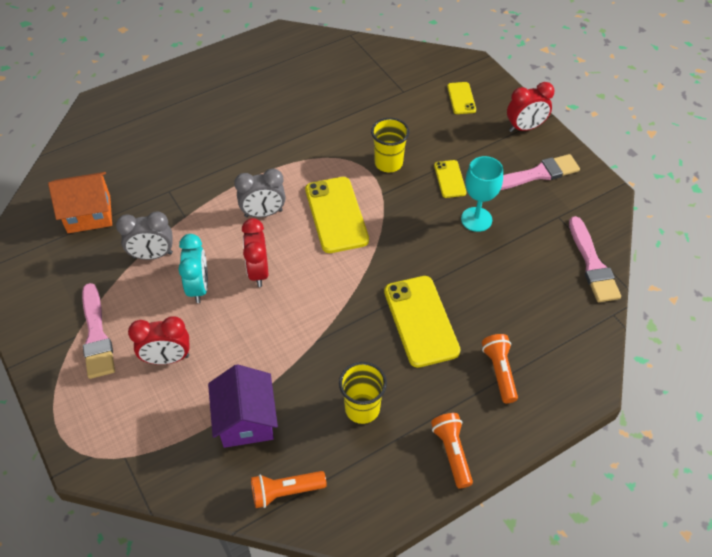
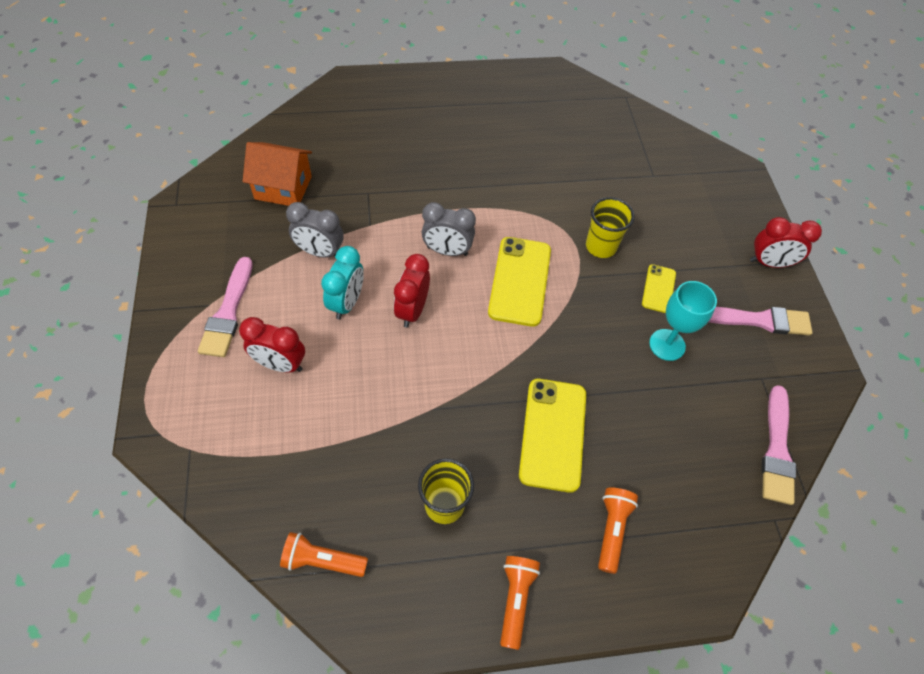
camera: 20 degrees right, 5 degrees up
purple house [208,364,278,448] -> none
yellow phone [447,82,476,114] -> none

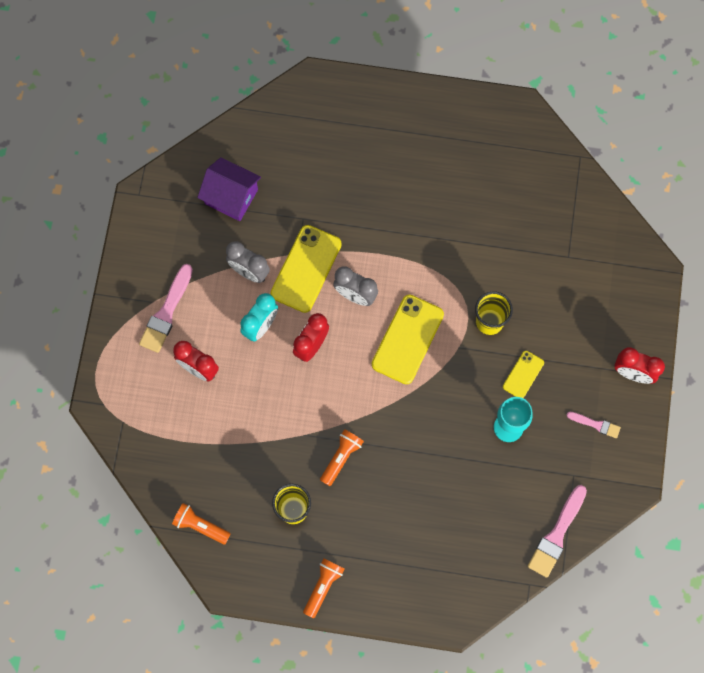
camera: 20 degrees right, 15 degrees up
orange house [243,142,312,206] -> purple house [197,157,261,221]
yellow phone [519,379,586,493] -> yellow phone moved to [270,225,342,313]
orange flashlight [598,487,638,574] -> orange flashlight moved to [320,429,364,486]
pink brush [709,307,813,336] -> pink brush [567,412,621,438], size x0.56

